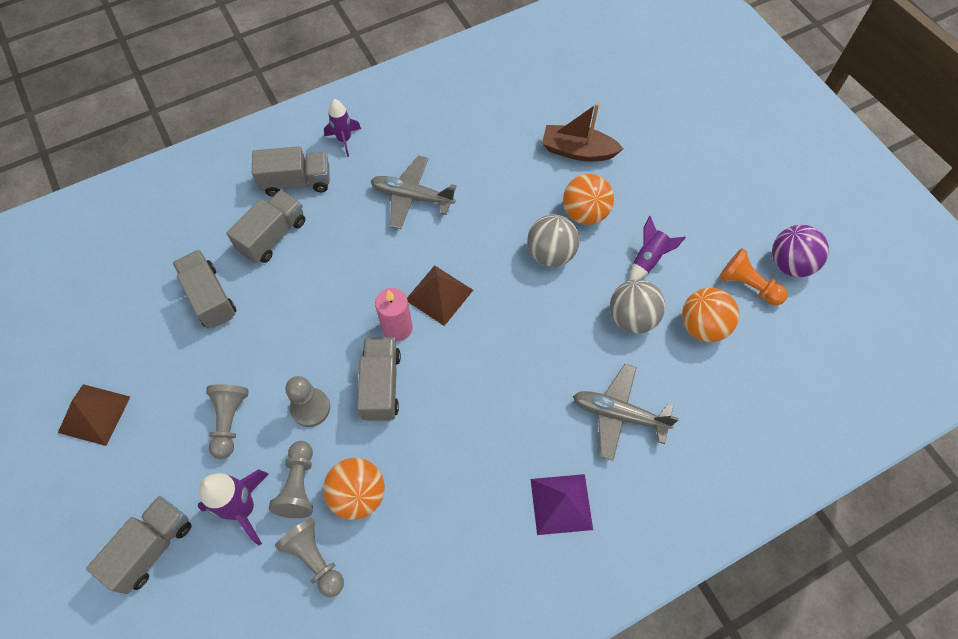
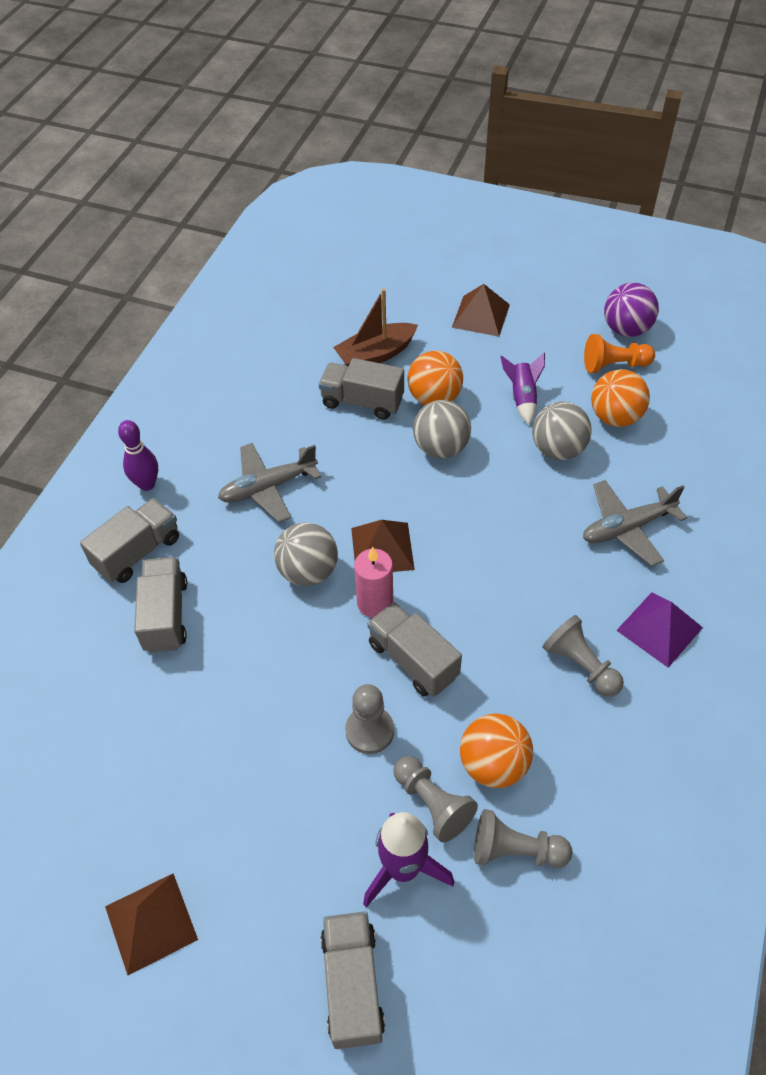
camera: 40 degrees left, 10 degrees down
grey truck [173,250,236,329] -> grey truck moved to [319,358,404,420]
grey pawn [206,385,249,459] -> grey pawn moved to [542,615,624,696]
purple rocket [324,99,361,157] -> purple bowling pin [118,420,158,491]
none -> grey ball [274,522,338,586]
none -> brown pyramid [452,284,510,337]

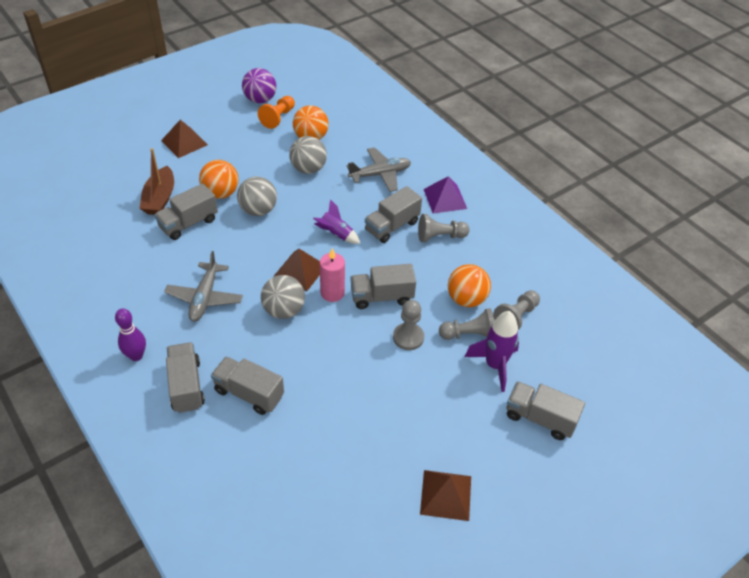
camera: 60 degrees left, 5 degrees down
purple rocket [500,353,545,425] -> purple rocket moved to [313,199,360,244]
grey plane [583,480,687,566] -> grey plane turned 120 degrees counterclockwise [347,147,411,192]
none -> grey truck [365,186,422,243]

